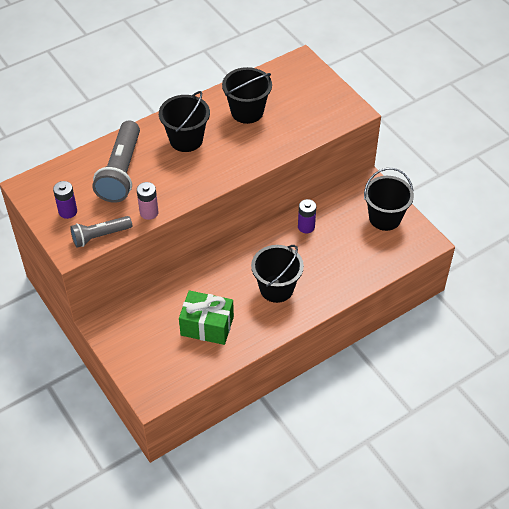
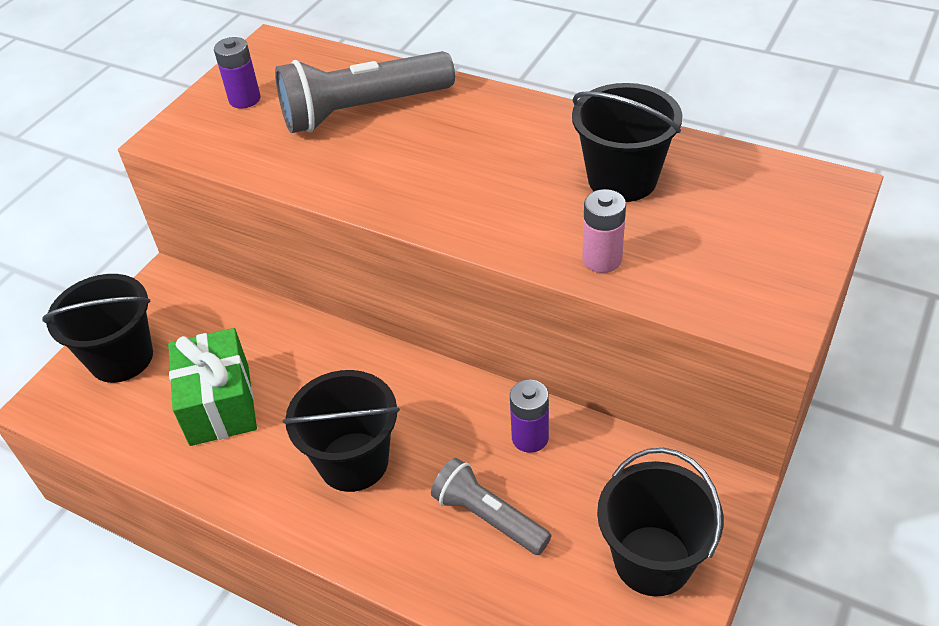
camera: 65 degrees right, 5 degrees down
grey flashlight [70,216,132,248] -> grey flashlight moved to [431,458,551,555]
pink battery [137,182,158,220] -> pink battery moved to [582,189,626,273]
black bucket [159,91,210,152] -> black bucket moved to [42,274,153,383]

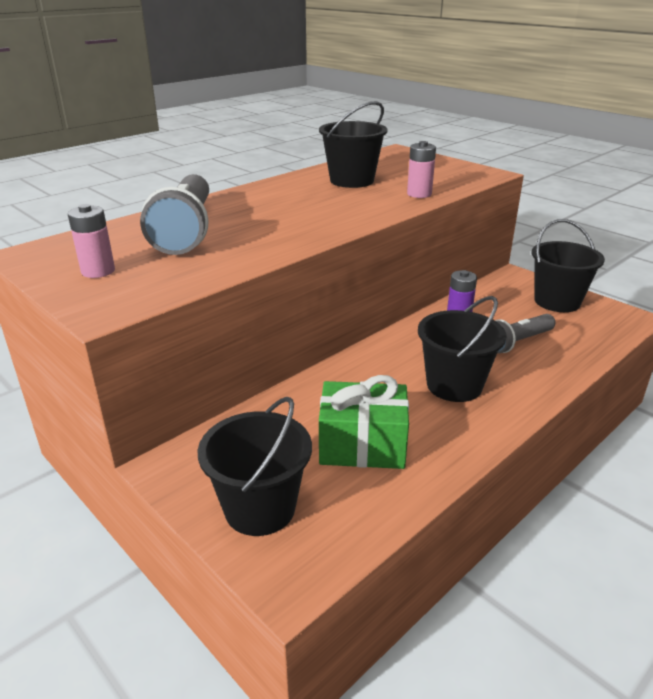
camera: 75 degrees left, 15 degrees down
purple battery [214,37,260,108] -> pink battery [68,204,115,278]

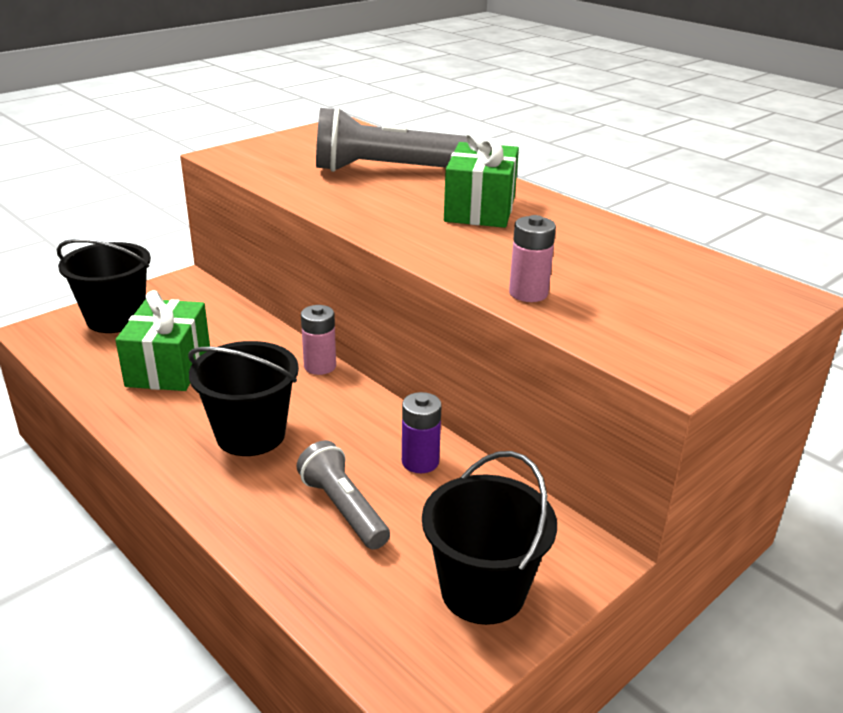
camera: 90 degrees right, 0 degrees up
pink battery [68,204,115,278] -> pink battery moved to [301,305,336,375]
black bucket [319,101,388,188] -> none
none -> green gift [444,129,519,228]

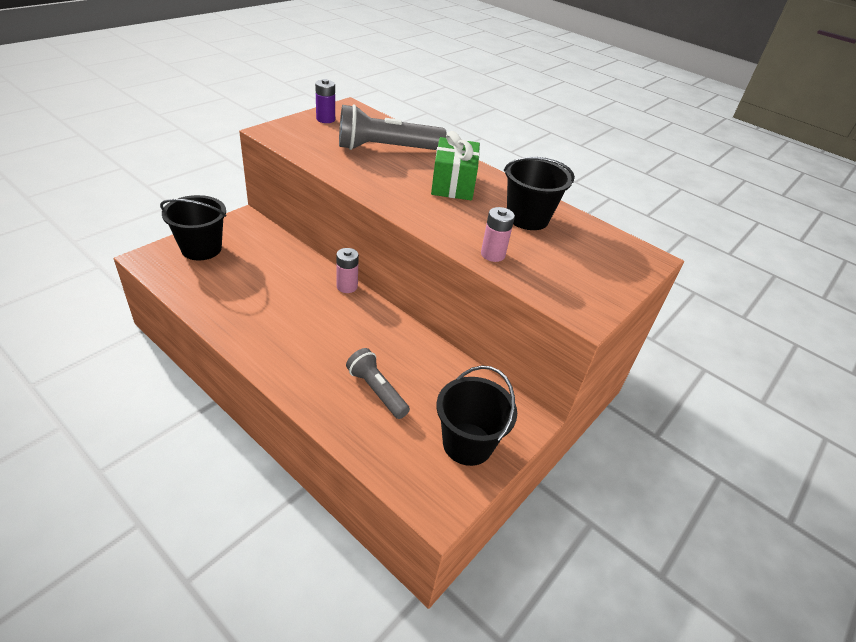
camera: 10 degrees left, 10 degrees up
green gift [115,290,210,391] -> none
black bucket [188,341,299,456] -> black bucket moved to [504,157,575,230]
purple battery [402,392,442,473] -> purple battery moved to [315,79,335,123]

